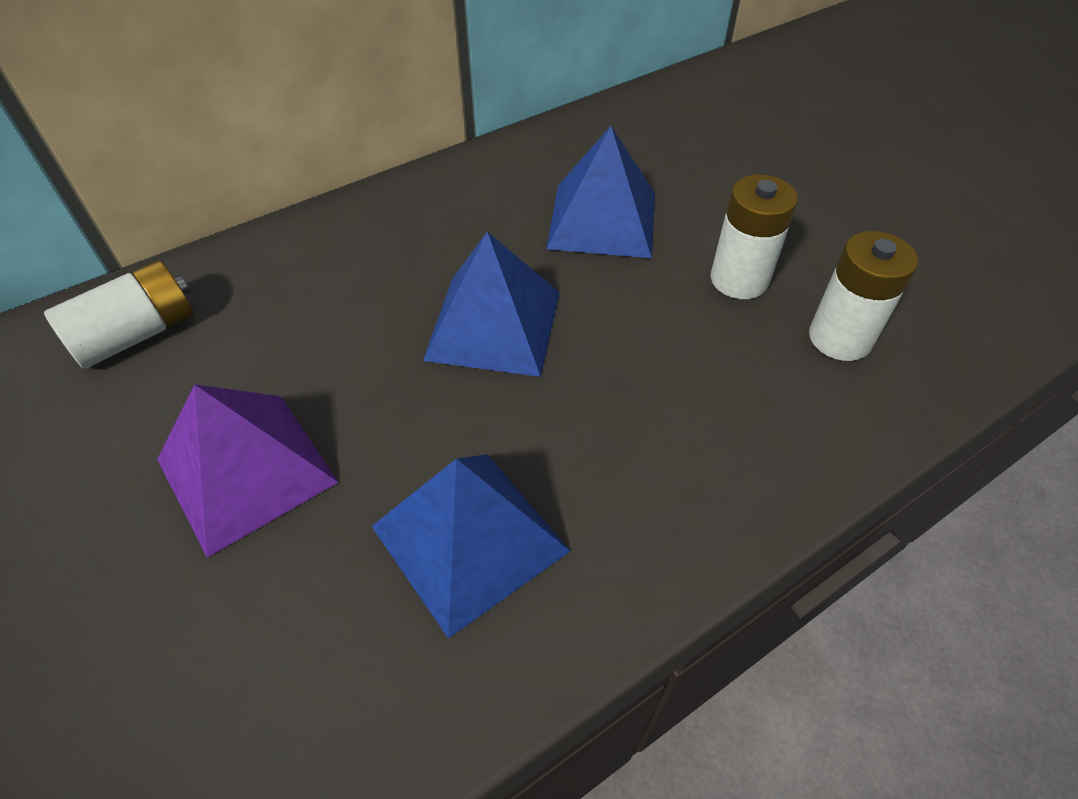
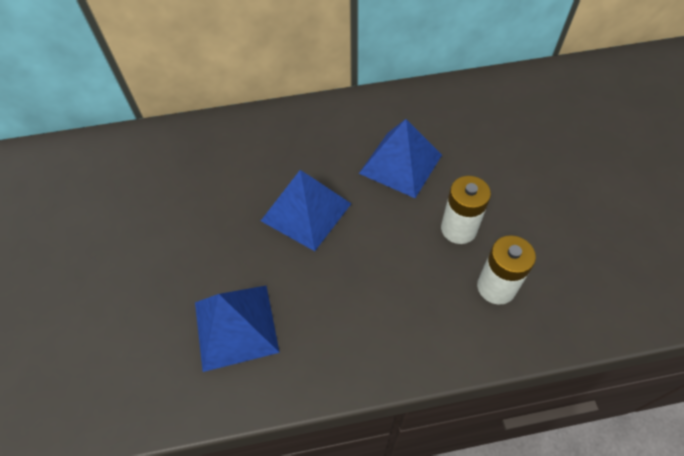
camera: 25 degrees right, 5 degrees up
white battery [44,260,194,369] -> none
purple pyramid [157,384,338,558] -> none

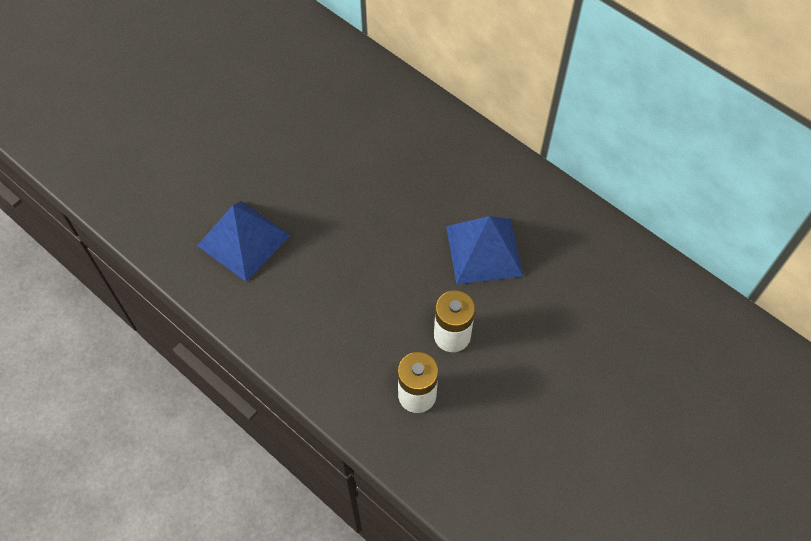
camera: 50 degrees right, 5 degrees up
blue pyramid [261,170,351,251] -> none

